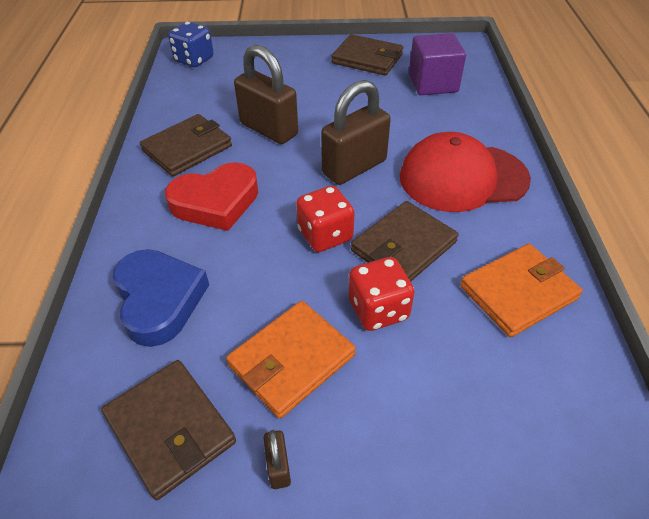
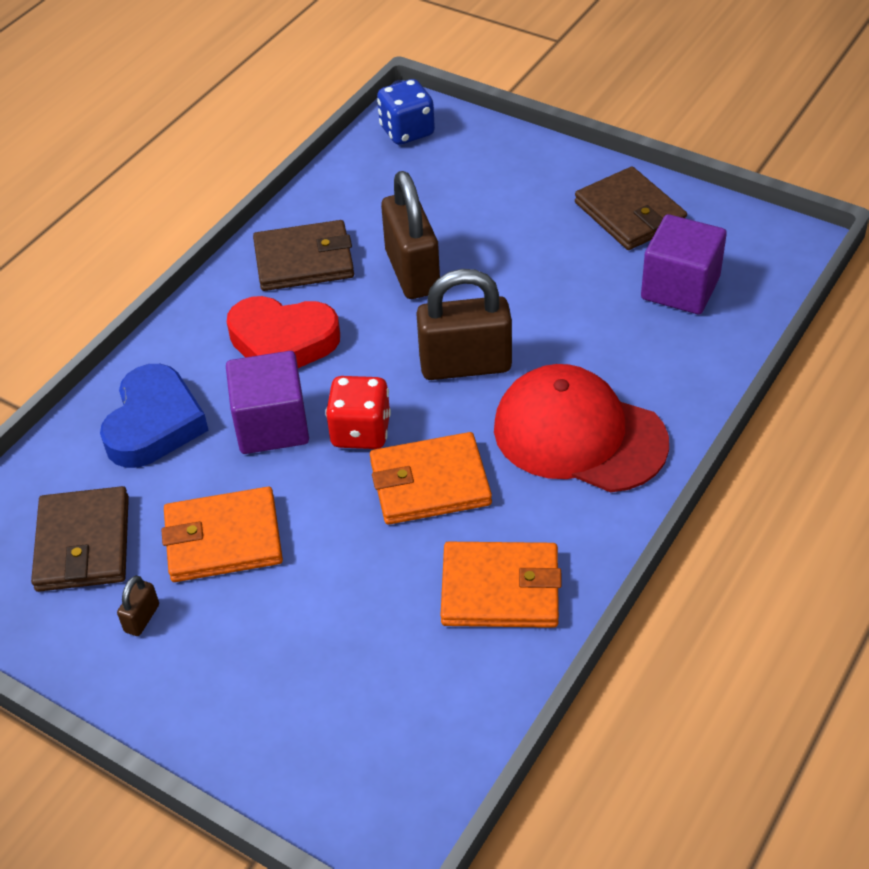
camera: 35 degrees right, 0 degrees up
red dice [349,257,415,331] -> none
brown wallet [351,201,459,282] -> orange wallet [370,432,492,525]
none -> purple cube [226,351,309,454]

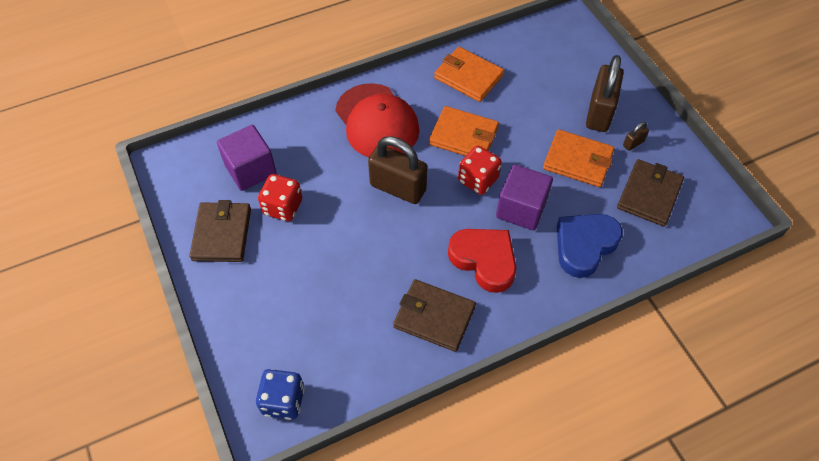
camera: 150 degrees left, 10 degrees up
brown padlock [381,171,440,299] -> brown padlock moved to [586,55,623,132]
none -> red dice [258,174,302,221]

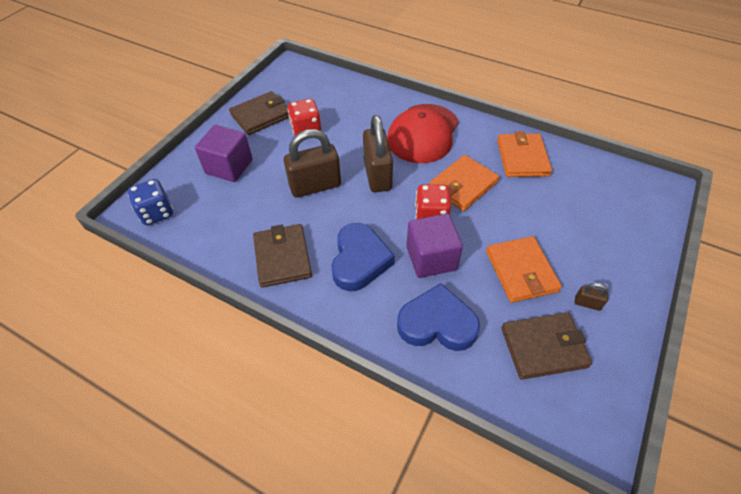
camera: 55 degrees right, 5 degrees down
purple cube [217,125,277,191] -> purple cube moved to [195,125,253,182]
orange wallet [429,106,499,156] -> orange wallet turned 60 degrees clockwise [429,155,499,211]
red heart [448,229,516,293] -> blue heart [331,223,395,291]
brown padlock [586,55,623,132] -> brown padlock moved to [284,129,341,198]

